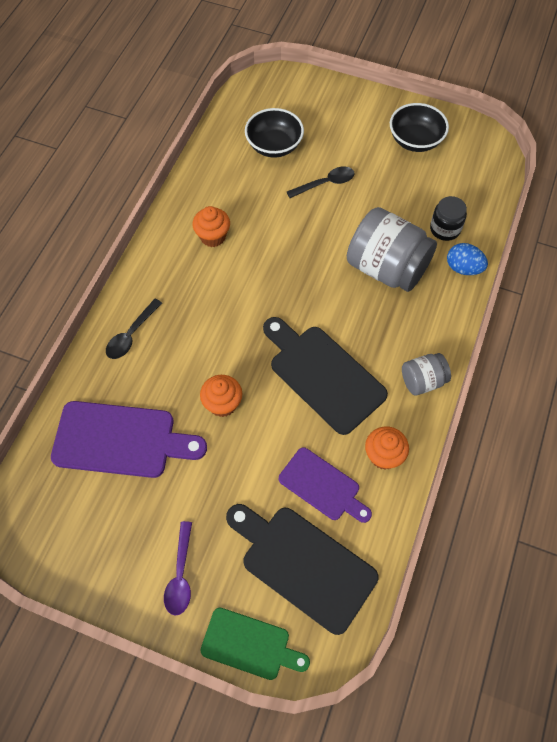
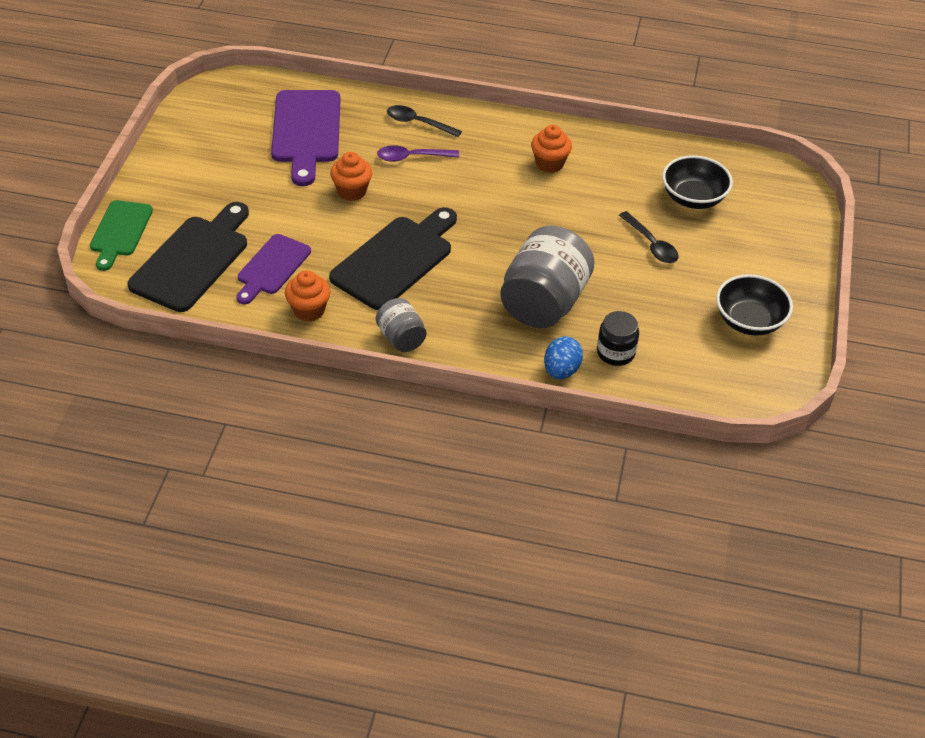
camera: 80 degrees right, 15 degrees down
purple spoon [164,521,192,615] -> purple spoon moved to [377,145,459,162]

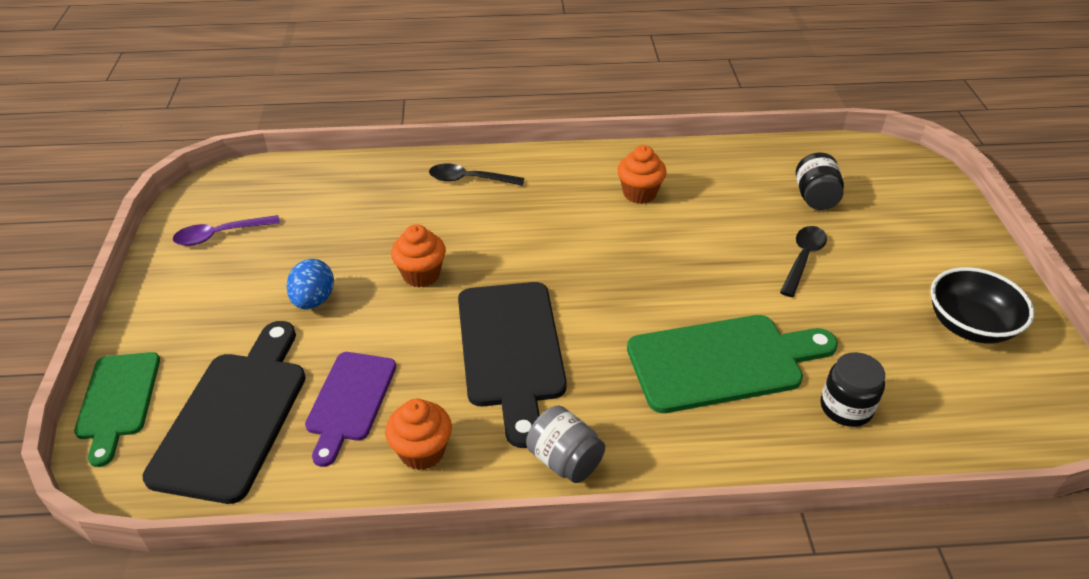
camera: 15 degrees left, 5 degrees down
purple cutting board [271,90,341,186] -> none
black cutting board [329,207,457,310] -> black cutting board turned 150 degrees clockwise [458,282,567,448]
purple spoon [377,145,459,162] -> purple spoon moved to [173,215,280,246]
grey jar [500,225,595,328] -> green cutting board [627,315,838,413]
blue egg [544,336,583,379] -> blue egg moved to [286,259,334,310]
black spoon [619,211,679,263] -> black spoon turned 105 degrees counterclockwise [780,226,827,297]
black bowl [662,155,733,209] -> black jar [796,153,844,210]

